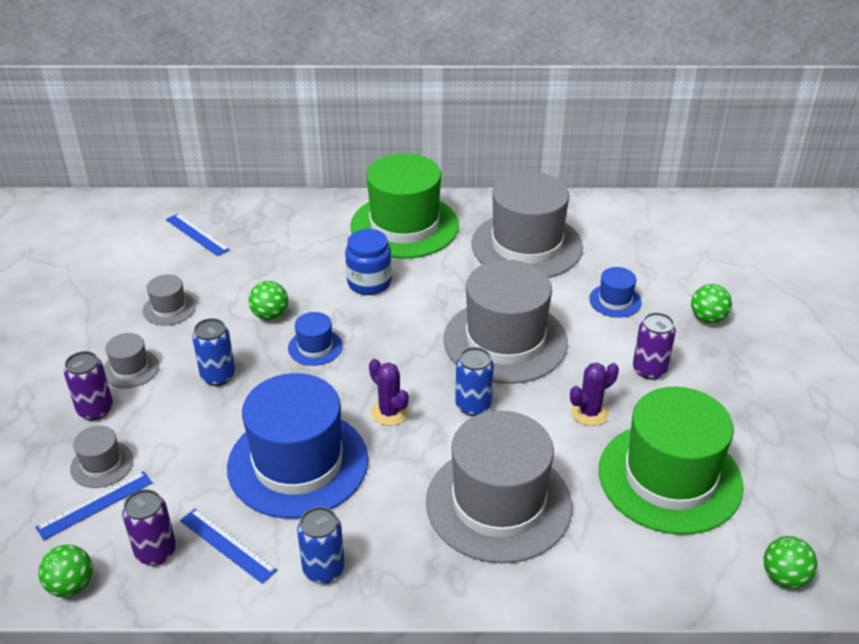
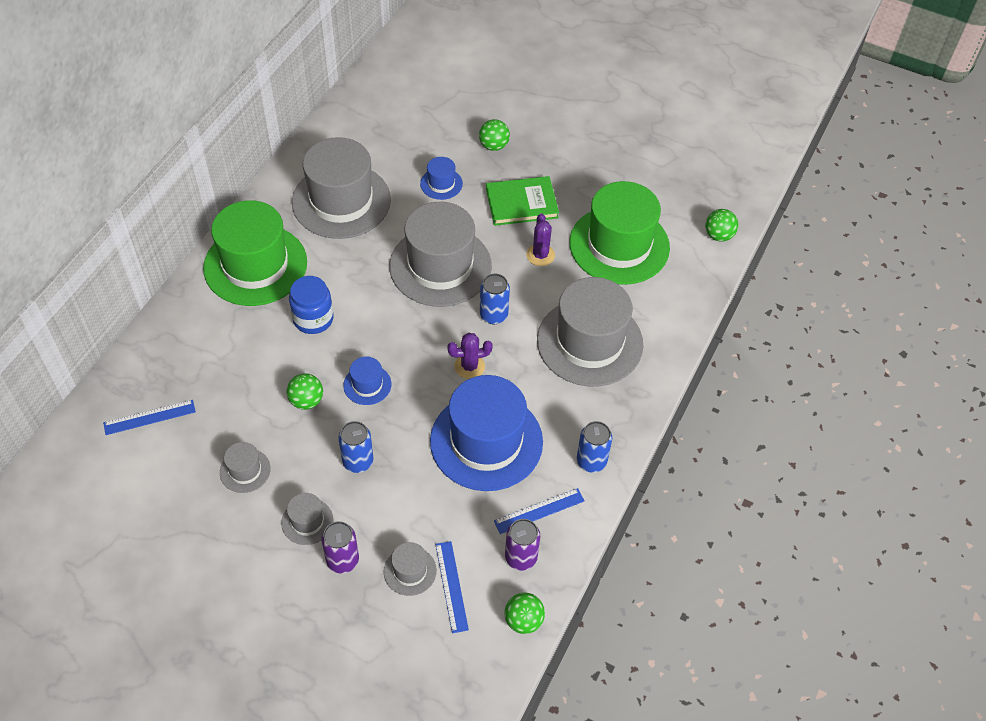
camera: 65 degrees left, 15 degrees up
purple can [633,312,676,380] -> green book [486,176,559,226]

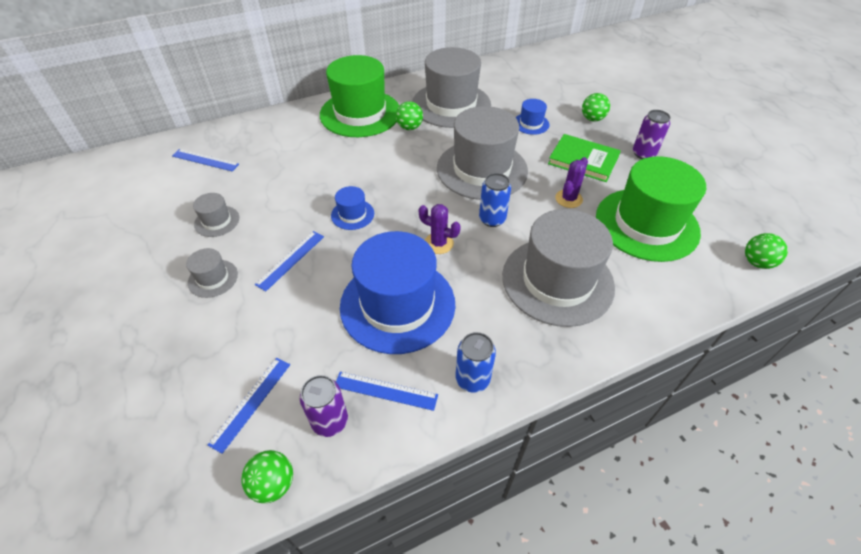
camera: 40 degrees right, 5 degrees down
green ball [286,373,323,410] -> green ball moved to [396,101,423,130]
blue jar [289,276,333,334] -> none
purple can [322,521,359,574] -> purple can moved to [633,110,671,159]
blue can [338,421,374,473] -> blue ruler [255,231,324,291]
grey hat [384,542,437,596] -> none

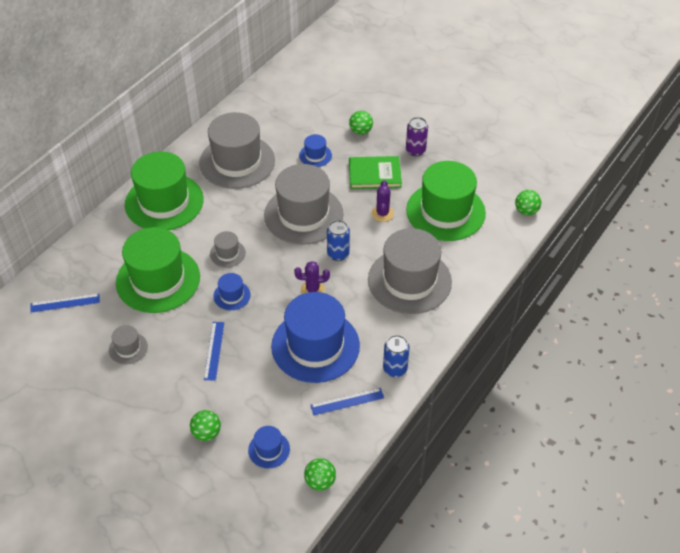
camera: 30 degrees left, 0 degrees up
grey hat [186,248,238,298] -> grey hat moved to [210,231,246,267]
blue ruler [208,358,290,454] -> blue hat [248,426,290,468]
purple can [300,375,348,437] -> none
green ball [396,101,423,130] -> green ball moved to [190,410,221,441]
none -> green hat [116,227,200,313]

